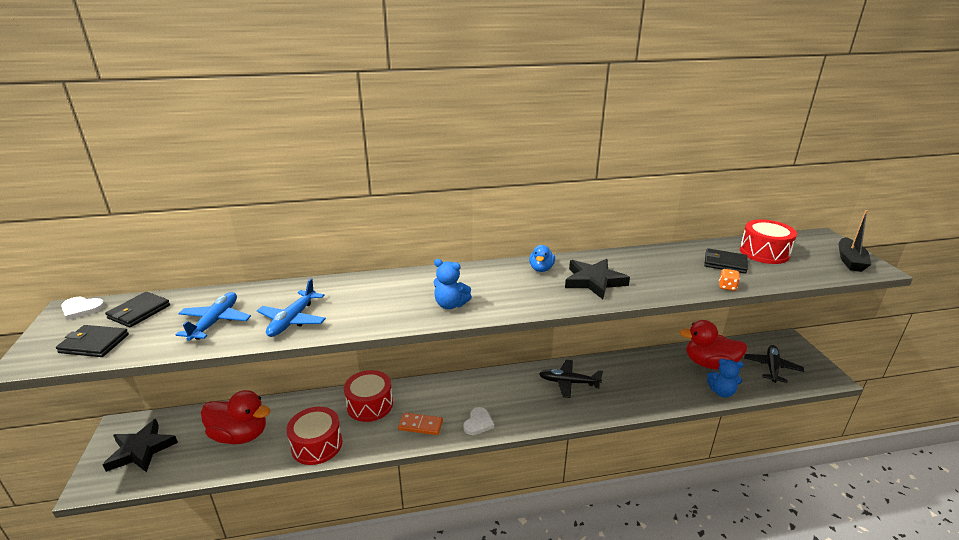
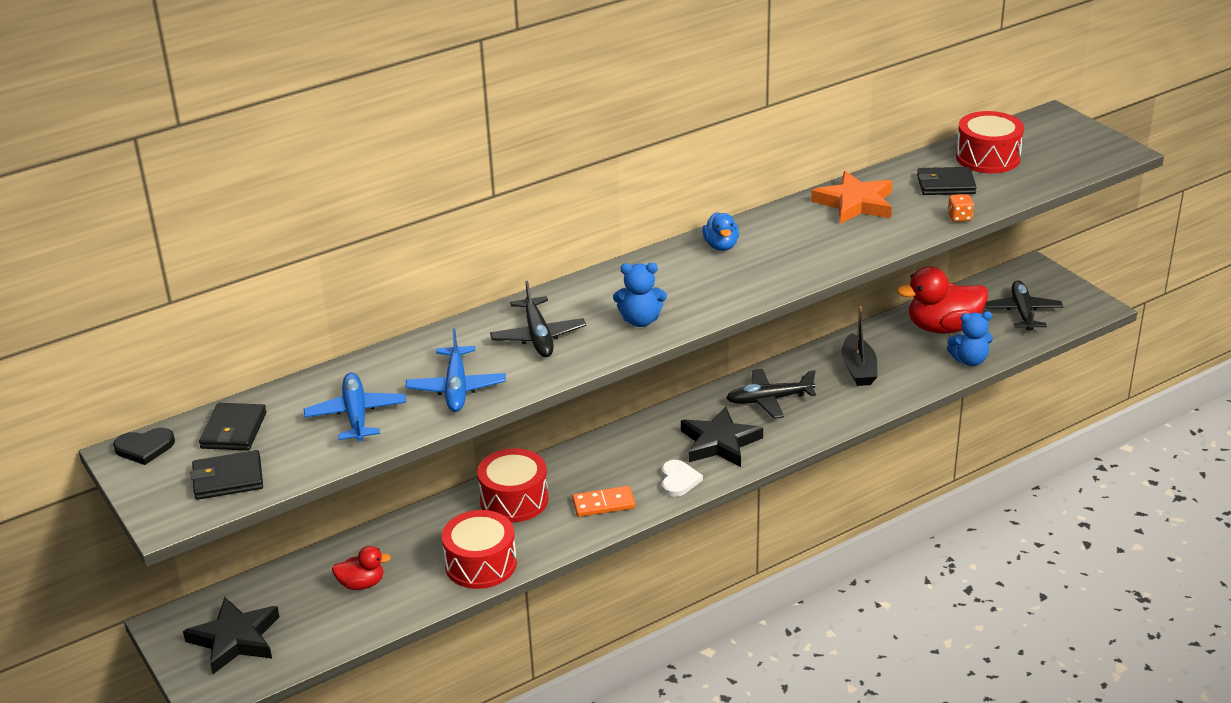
camera: 20 degrees left, 5 degrees up
white heart [61,297,105,320] -> black heart [113,428,175,465]
red duck [201,390,271,444] -> red duck [332,546,391,590], size x0.53
black star [565,259,630,299] -> black star moved to [681,407,763,467]
black boat [838,210,872,272] -> black boat moved to [842,306,878,386]
none -> black plane [490,281,586,357]
none -> orange star [811,171,893,224]

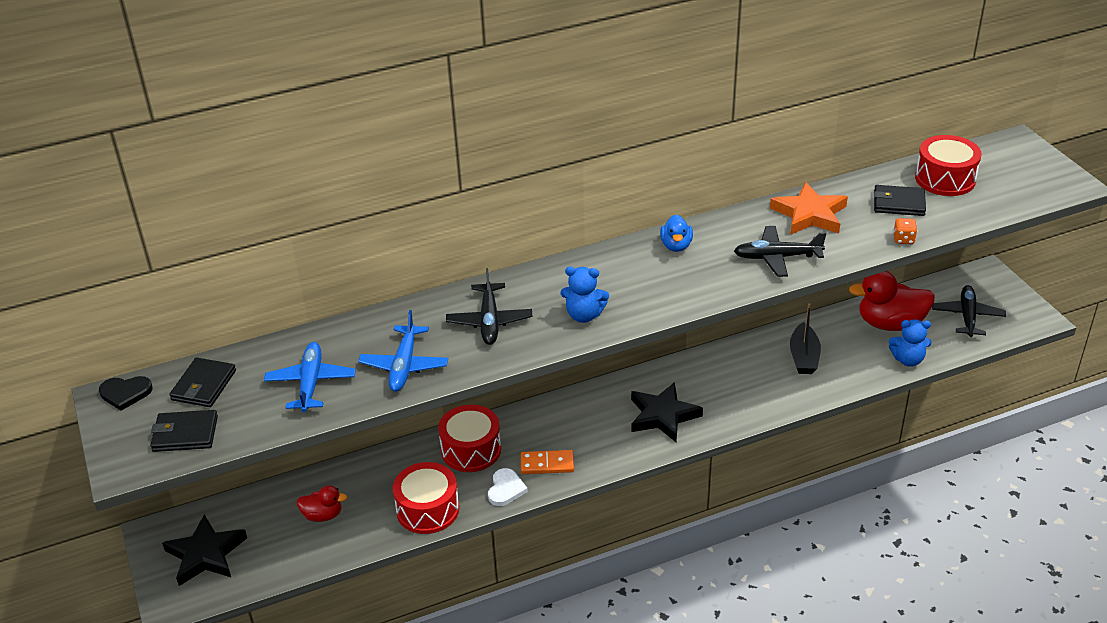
camera: 10 degrees right, 5 degrees up
white heart [662,460,703,497] -> white heart moved to [488,468,528,506]
black plane [726,369,816,419] -> black plane moved to [734,226,827,277]

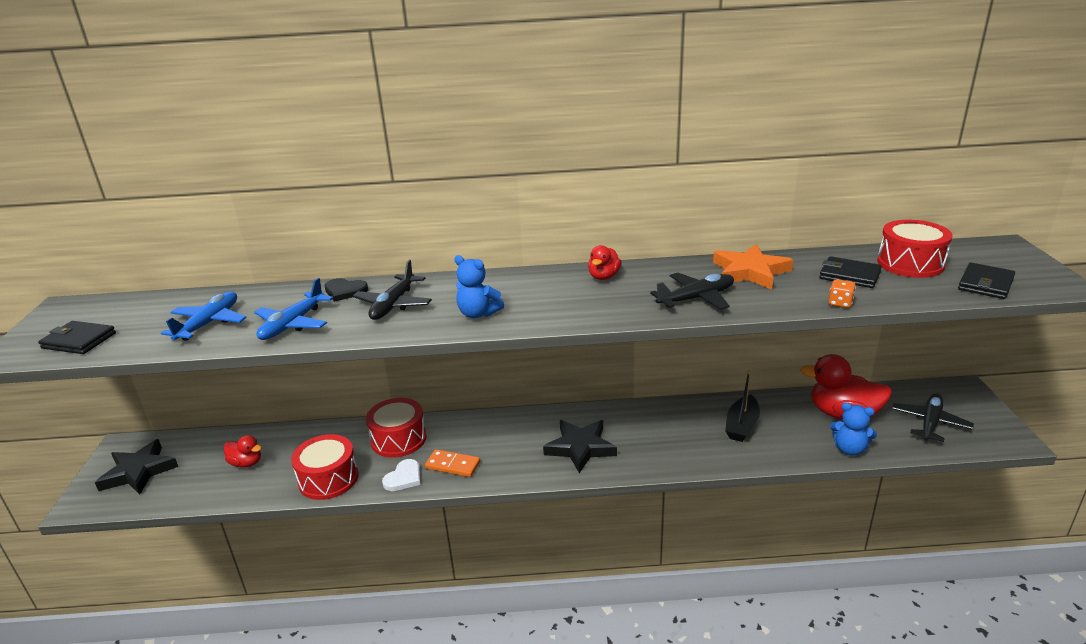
camera: 20 degrees right, 10 degrees down
black heart [99,376,153,411] -> black heart moved to [325,278,368,302]
black wallet [169,358,236,407] -> black wallet moved to [958,263,1015,299]
blue duck [660,214,693,252] -> red duck [588,245,622,280]
black plane [734,226,827,277] -> black plane turned 135 degrees clockwise [650,273,734,310]

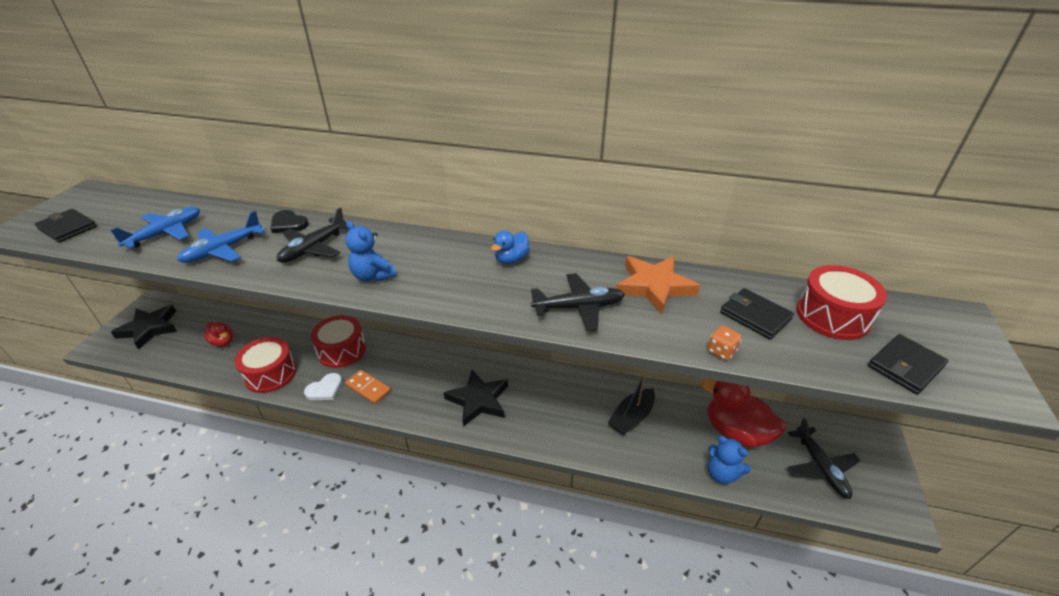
camera: 15 degrees right, 10 degrees up
red duck [588,245,622,280] -> blue duck [491,230,530,264]
black plane [892,394,974,442] -> black plane turned 120 degrees clockwise [787,418,861,499]

